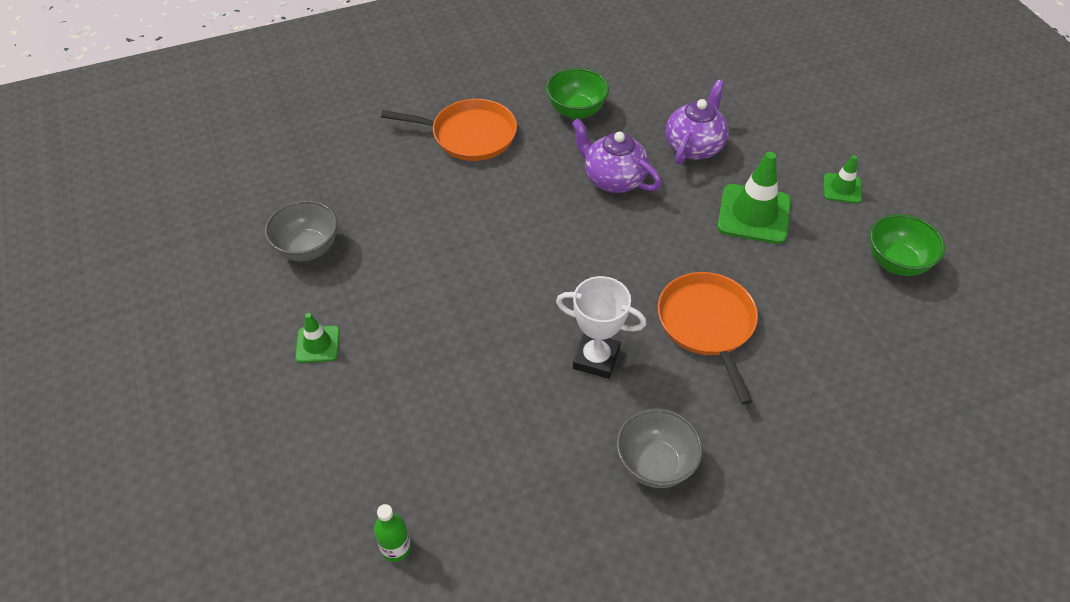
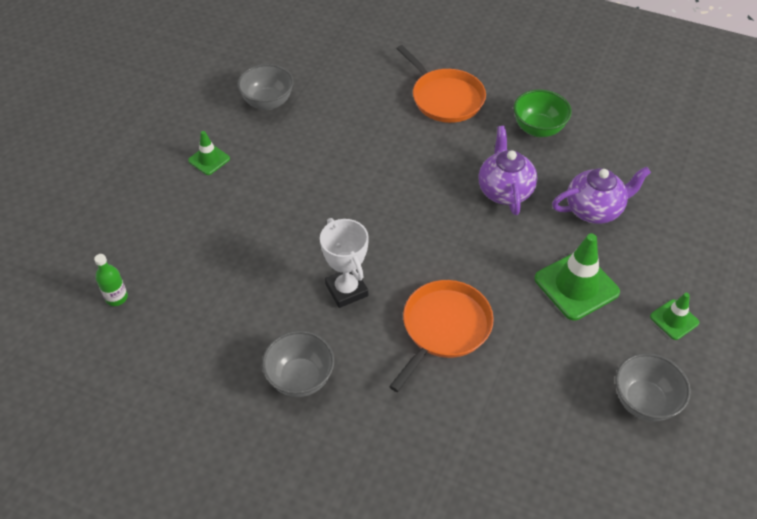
camera: 45 degrees right, 0 degrees up
green bowl [870,214,945,276] -> grey bowl [615,353,691,421]

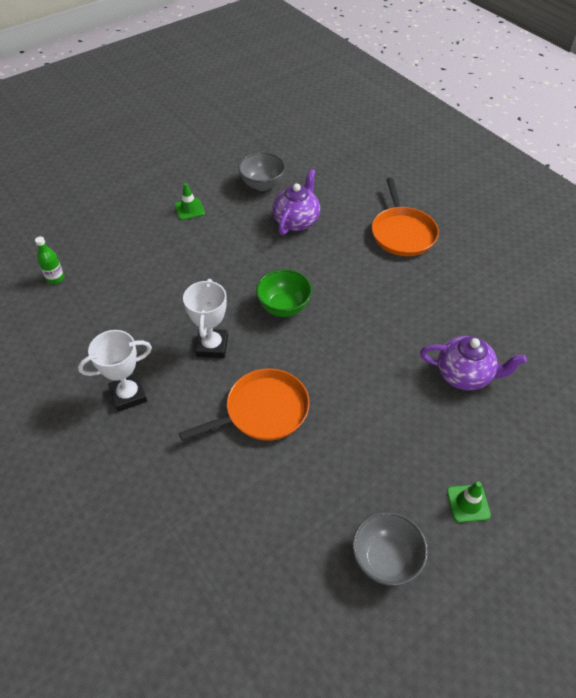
camera: 30 degrees right, 0 degrees up
grey bowl [262,331,335,397] -> white trophy [78,330,152,412]
purple teapot [478,126,537,215] -> purple teapot moved to [272,169,320,235]
green bowl [514,90,572,137] -> green bowl moved to [256,269,312,317]
green traffic cone [535,234,620,320] -> none

